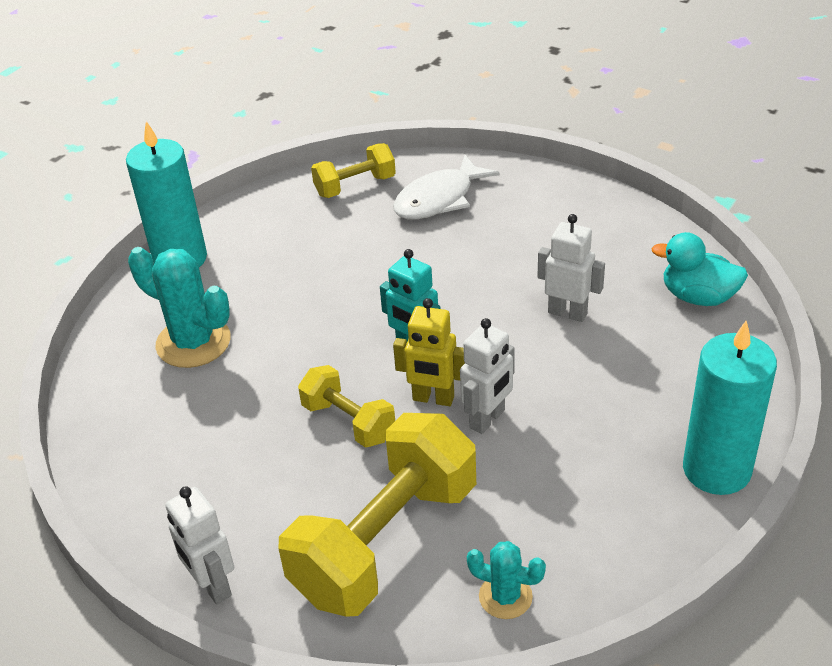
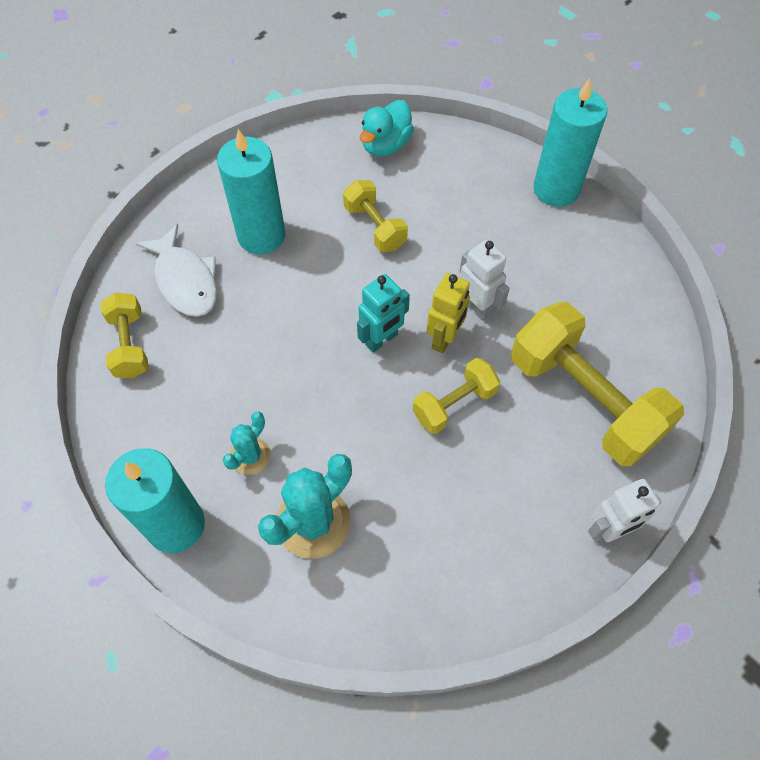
camera: 80 degrees left, 20 degrees up
turquoise cactus [467,541,546,619] -> turquoise cactus moved to [223,412,271,475]
white robot [537,214,605,322] -> yellow dumbbell [343,180,408,252]
none -> turquoise candle [217,129,285,255]

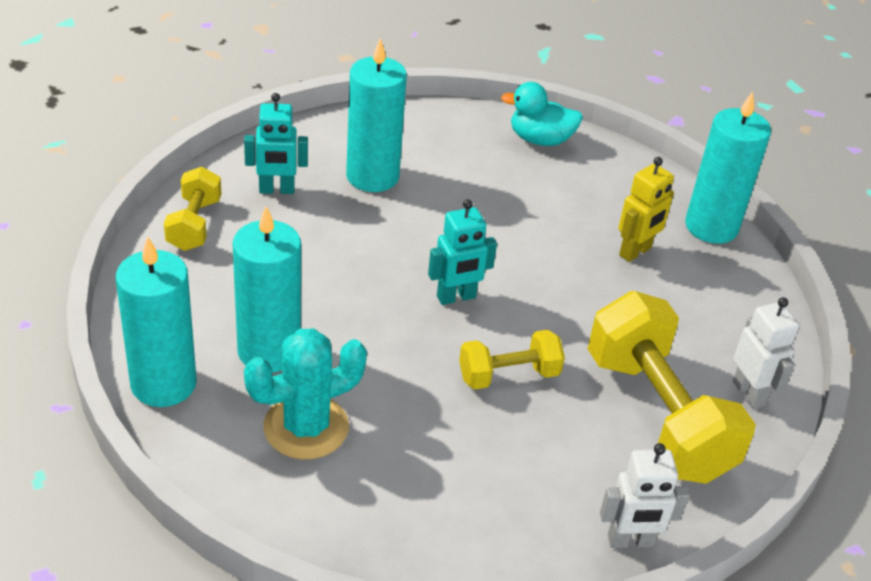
camera: 15 degrees right, 20 degrees down
white fish [135,224,217,317] -> turquoise robot [244,93,308,194]
turquoise cactus [223,412,271,475] -> turquoise candle [232,206,301,373]
yellow dumbbell [343,180,408,252] -> none
turquoise duck [360,100,414,156] -> turquoise duck turned 45 degrees clockwise [501,82,583,146]
yellow robot [427,273,470,353] -> yellow robot moved to [618,157,674,262]
white robot [460,240,510,321] -> white robot moved to [733,297,799,409]

